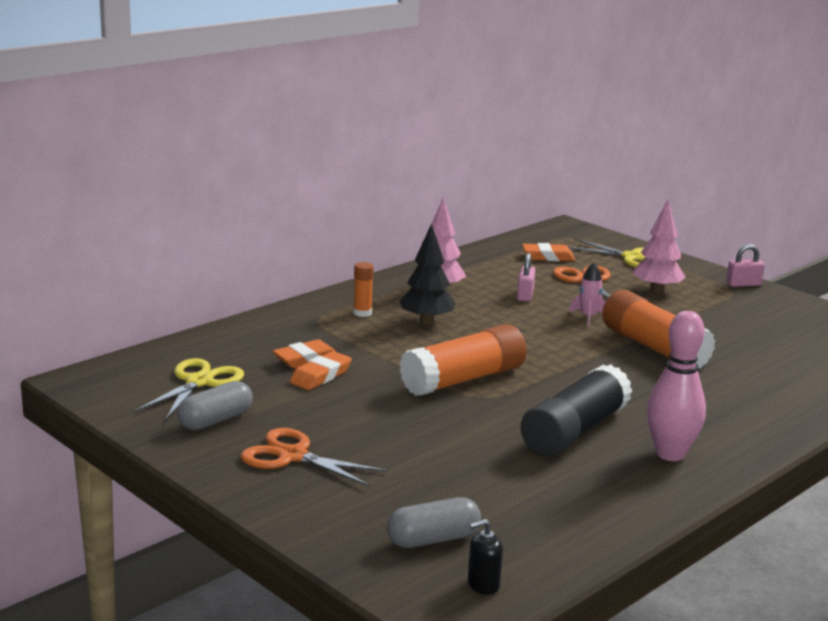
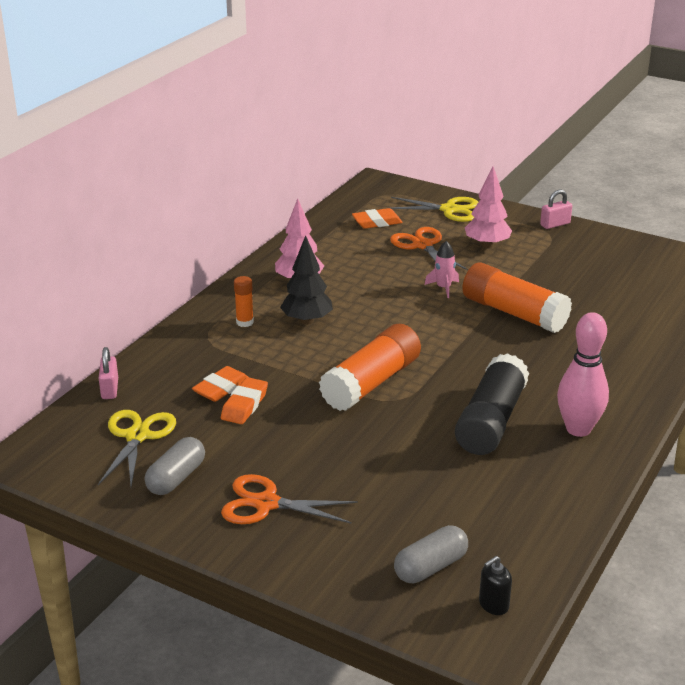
camera: 15 degrees left, 10 degrees up
pink padlock [517,253,535,302] -> pink padlock moved to [99,347,118,399]

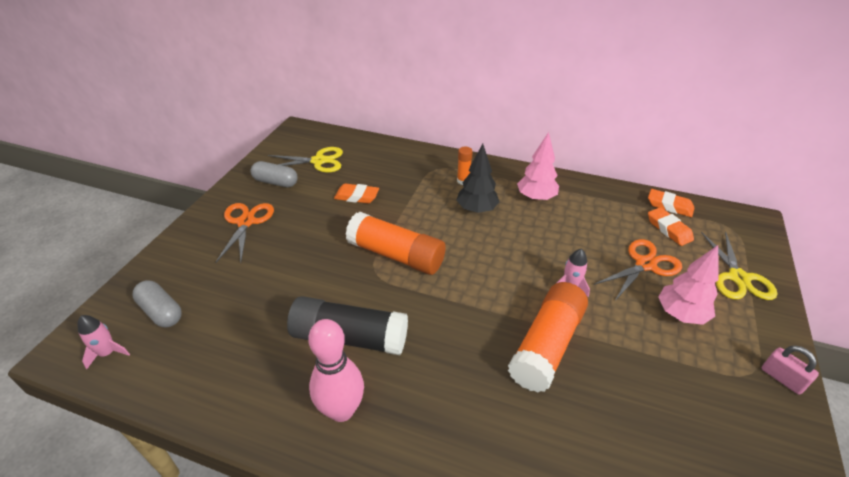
camera: 80 degrees right, 10 degrees up
pink padlock [99,347,118,399] -> none
orange eraser [192,366,248,402] -> orange eraser moved to [648,189,694,217]
black soap dispenser [479,556,512,615] -> pink rocket [78,315,130,369]

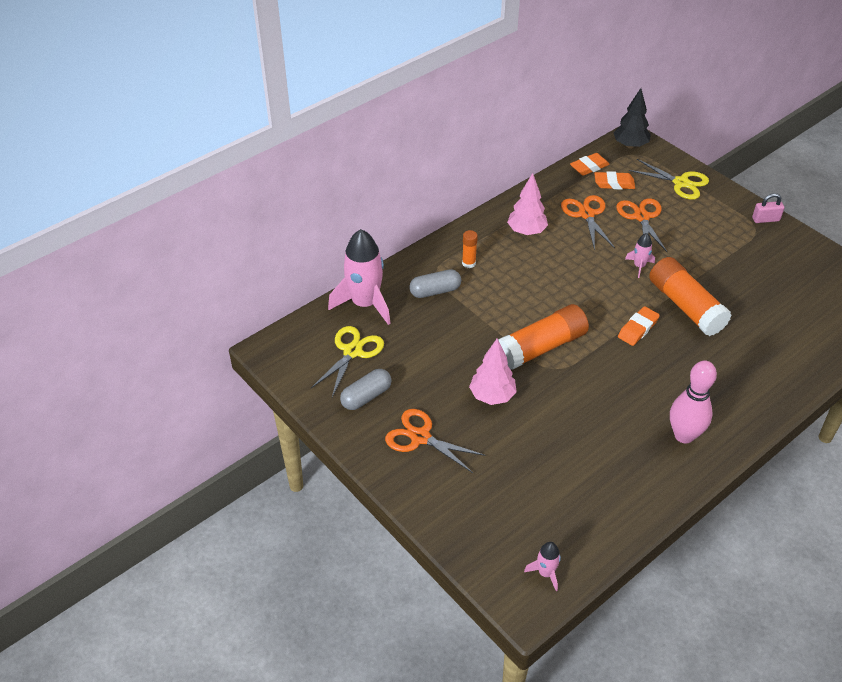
camera: 60 degrees left, 5 degrees up
grey capsule [132,280,182,327] -> grey capsule moved to [409,269,461,298]
black glue stick [287,296,408,355] -> none
orange eraser [334,183,379,203] -> orange eraser moved to [618,306,660,346]
black tree [456,144,500,213] -> black tree moved to [613,88,651,149]
pink tree [658,245,719,325] -> pink tree moved to [469,339,517,405]
none -> pink rocket [328,229,391,325]
none -> orange scissors [561,195,615,250]

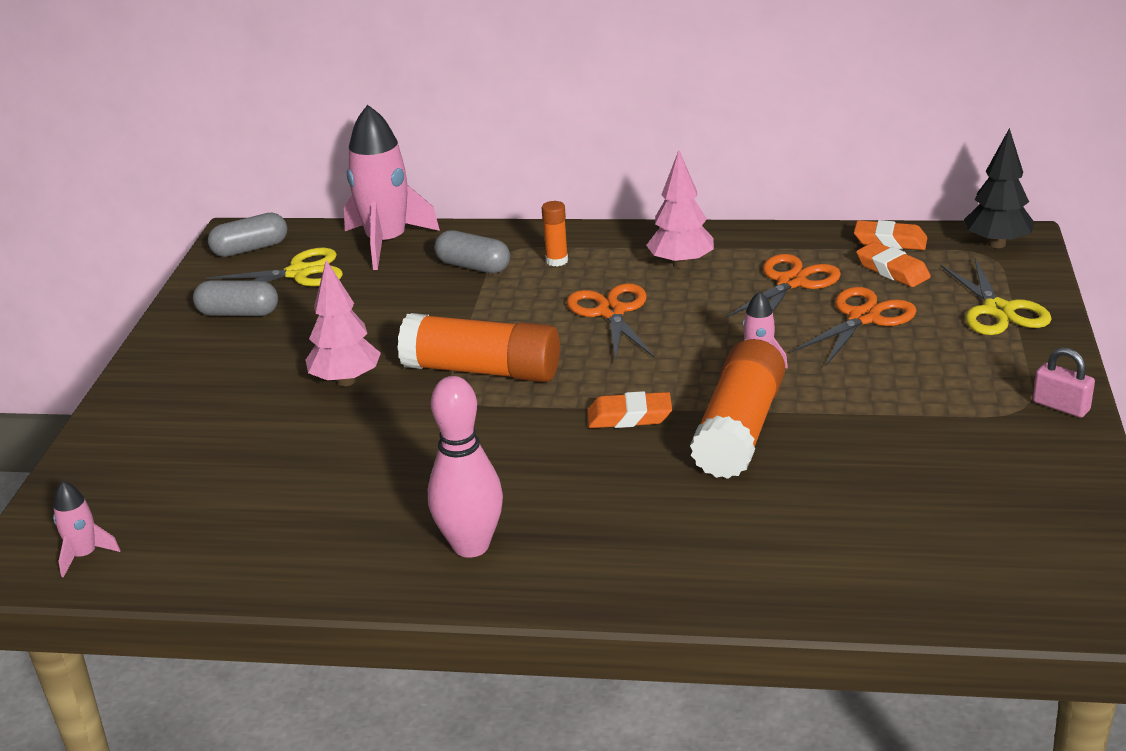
camera: 50 degrees right, 15 degrees down
orange scissors [385,409,485,473] -> orange scissors moved to [567,283,654,360]
none -> grey capsule [208,213,287,257]

